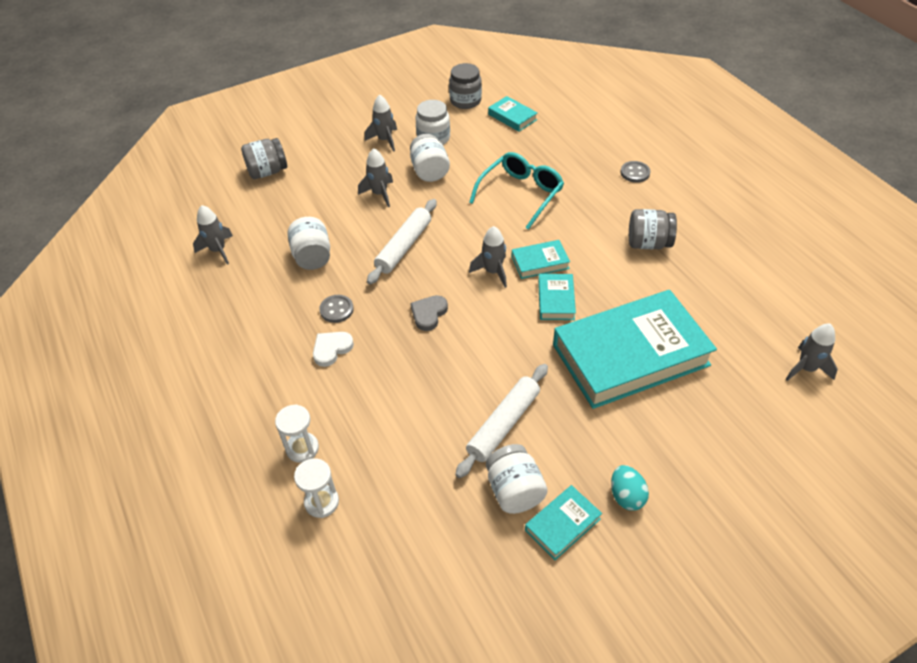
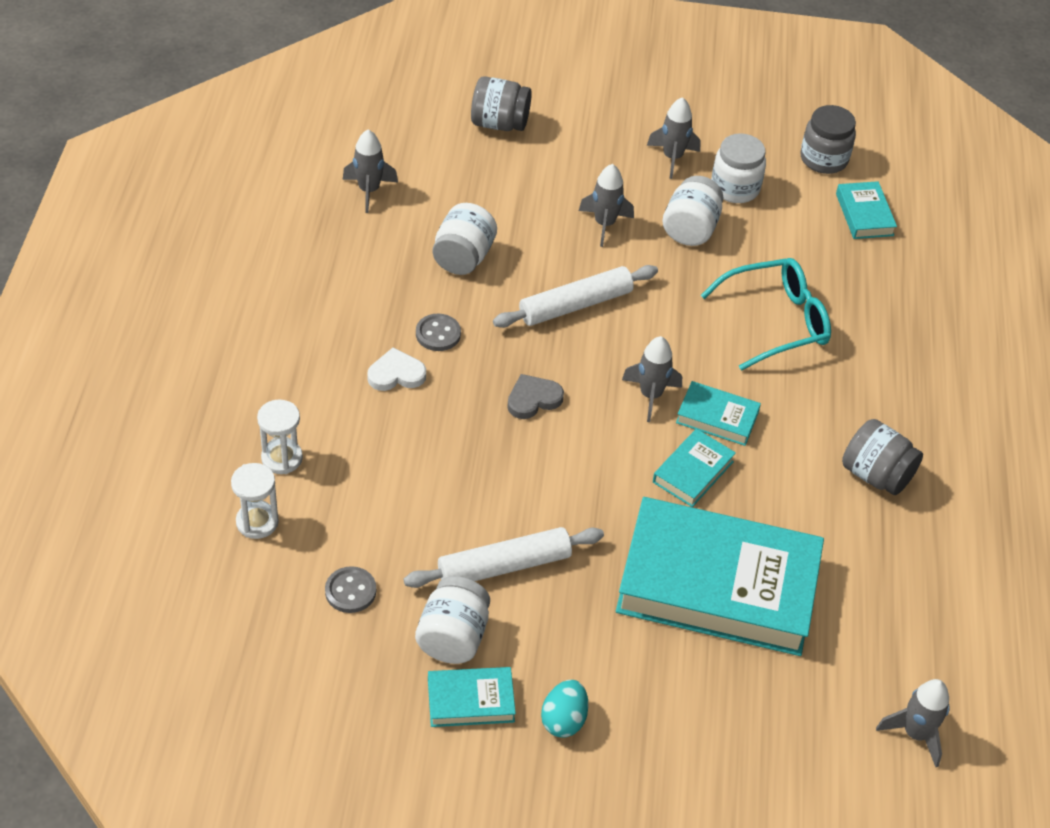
camera: 30 degrees right, 0 degrees up
grey button [621,161,650,183] -> grey button moved to [325,566,376,613]

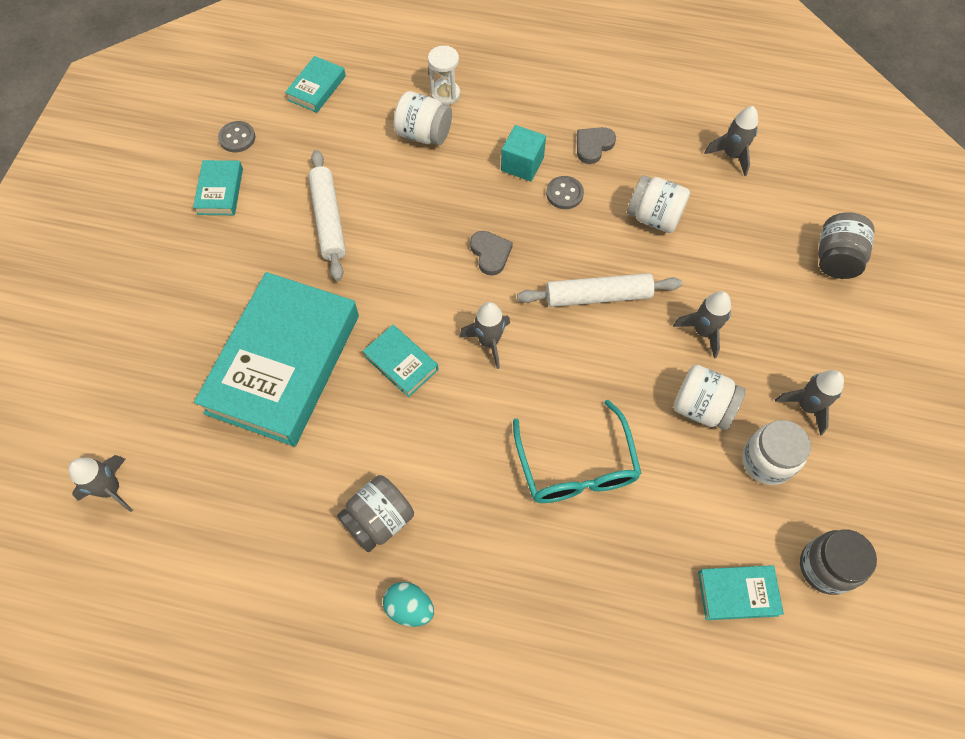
camera: 100 degrees right, 15 degrees up
white hourglass [231,463,279,539] -> none
grey button [325,566,376,613] -> grey button moved to [218,121,256,152]
white heart [367,348,426,391] -> turquoise cube [501,125,546,181]
white jar [415,576,490,664] -> white jar moved to [394,91,452,145]
white rolling pin [493,265,658,328] -> white rolling pin turned 75 degrees counterclockwise [517,273,682,307]
turquoise egg [541,680,588,738] -> turquoise egg moved to [383,582,434,627]
turquoise book [676,381,761,446] -> turquoise book moved to [285,56,346,113]
none -> grey heart [577,127,616,164]

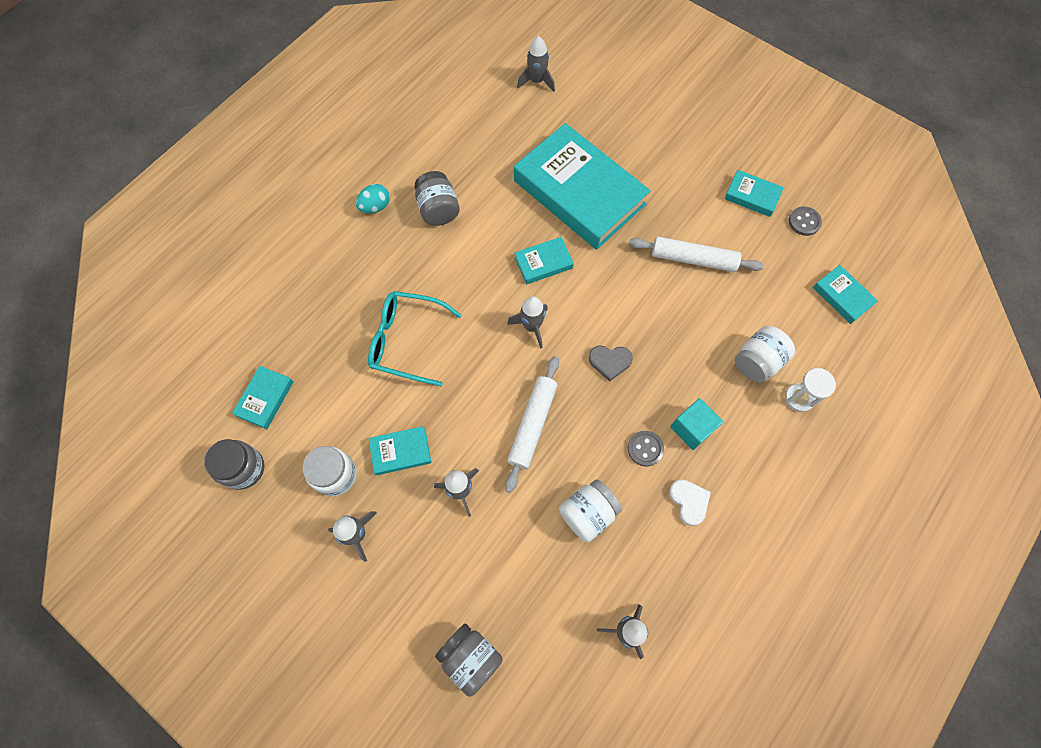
camera: 115 degrees right, 5 degrees up
grey heart [577,127,616,164] -> white heart [669,479,711,526]
white jar [673,365,746,430] -> turquoise book [368,426,432,475]

